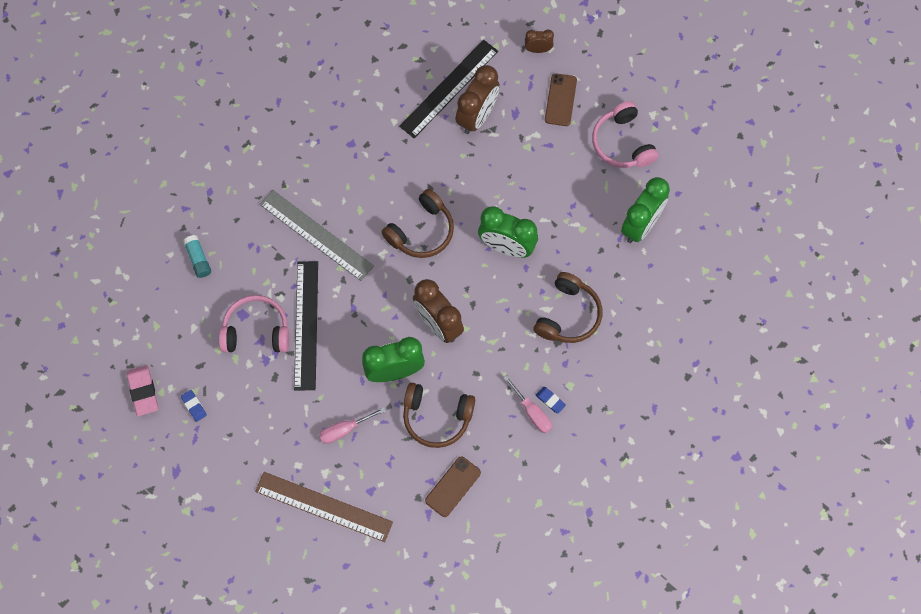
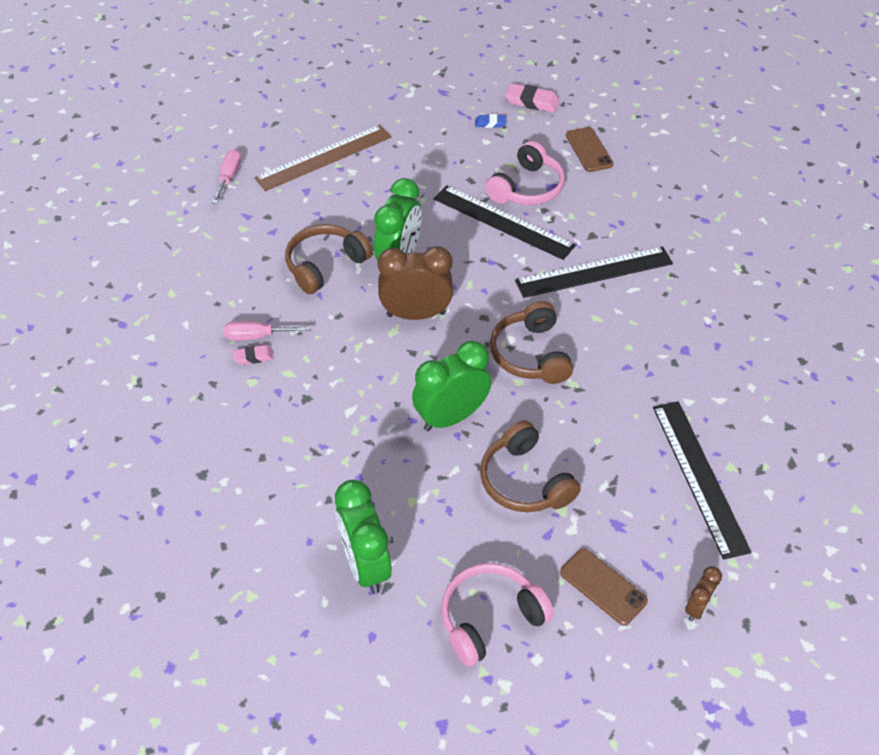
camera: 125 degrees right, 20 degrees down
turquoise glue stick [183,235,211,278] -> none
grey ruler [260,190,374,281] -> black ruler [515,247,673,298]
pink screwdriver [319,407,385,444] -> pink screwdriver moved to [212,149,241,204]
brown phone [425,456,481,517] -> brown phone moved to [566,127,613,172]
brown clock [455,65,499,134] -> none
brown headphones [534,272,602,343] -> brown headphones moved to [480,420,581,512]
blue eraser [536,387,566,414] -> pink eraser [233,345,273,365]
pink headphones [592,101,659,168] -> pink headphones turned 45 degrees counterclockwise [441,563,554,667]

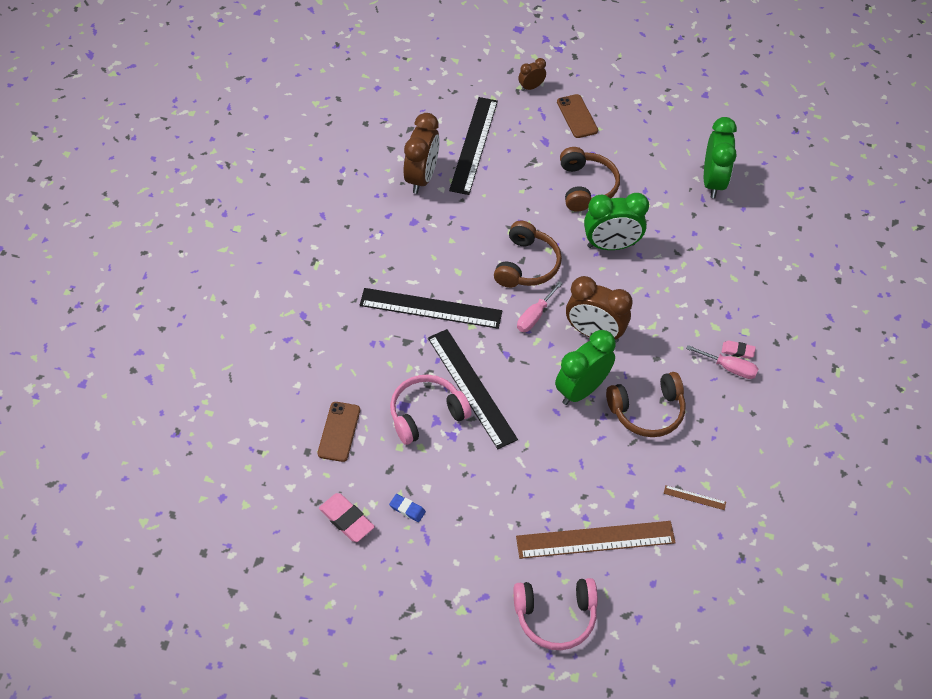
camera: 155 degrees left, 5 degrees up
pink screwdriver [212,149,241,204] -> pink screwdriver moved to [517,281,563,332]
pink headphones [441,563,554,667] -> pink headphones moved to [513,578,598,650]
none -> brown clock [404,113,440,194]
none -> brown ruler [664,485,726,510]

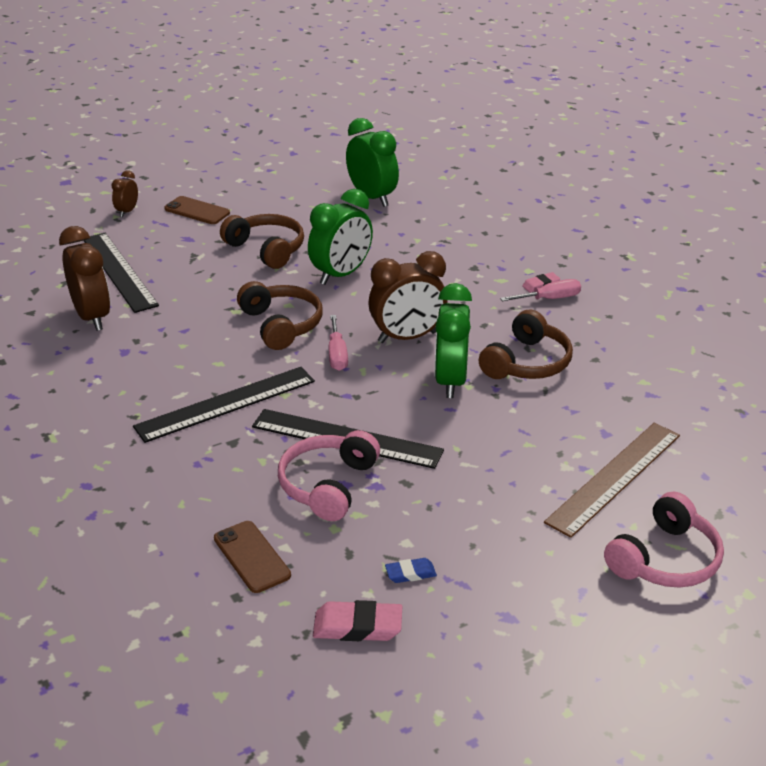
camera: 40 degrees left, 20 degrees down
brown ruler [664,485,726,510] -> none

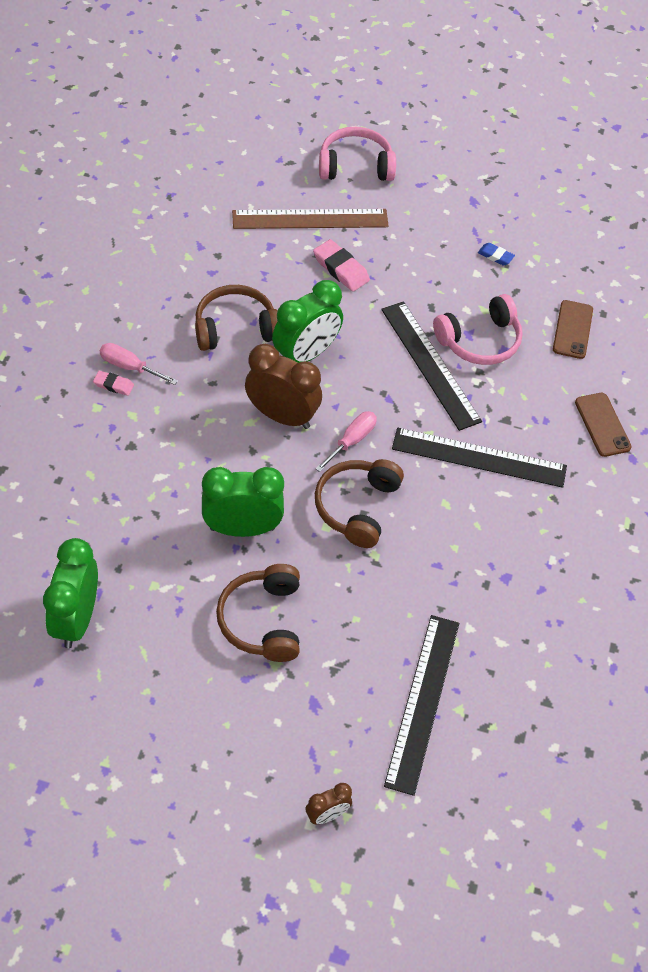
camera: 140 degrees left, 20 degrees up
brown clock [59,226,110,331] -> none
brown phone [164,196,230,224] -> brown phone moved to [575,393,632,457]
pink eraser [313,600,402,641] -> pink eraser moved to [313,239,370,292]

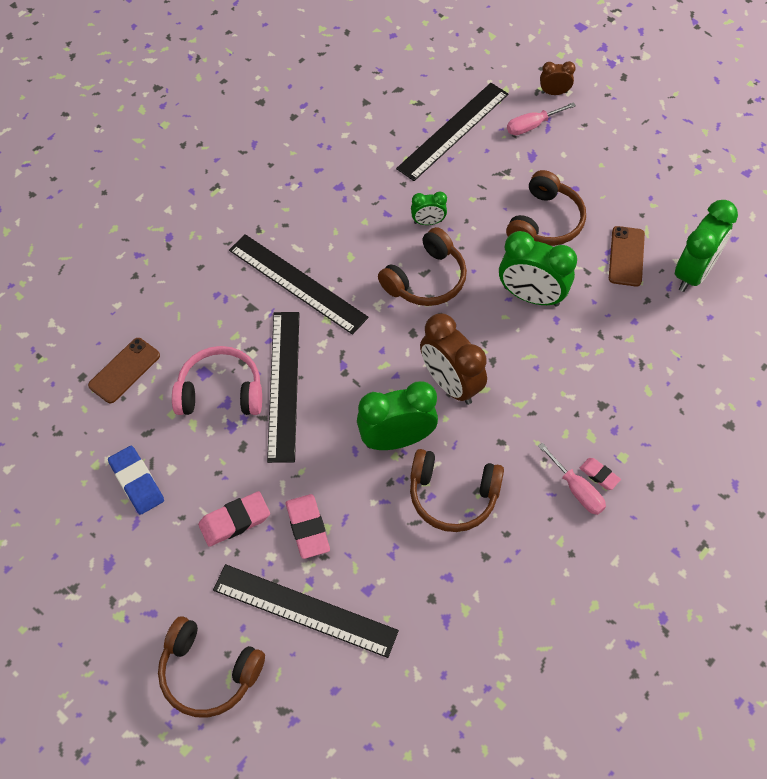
camera: 150 degrees left, 5 degrees up
brown ruler [232,209,389,229] -> black ruler [213,564,399,658]
pink screwdriver [315,411,377,472] -> pink screwdriver moved to [507,102,576,135]
pink headphones [319,127,396,181] -> brown headphones [158,616,265,718]
blue eraser [478,243,515,266] -> blue eraser [108,446,164,515], size x1.70
brown phone [575,393,632,457] -> brown phone moved to [609,226,645,286]
none -> pink eraser [198,491,270,547]
none -> green clock [411,192,447,225]

